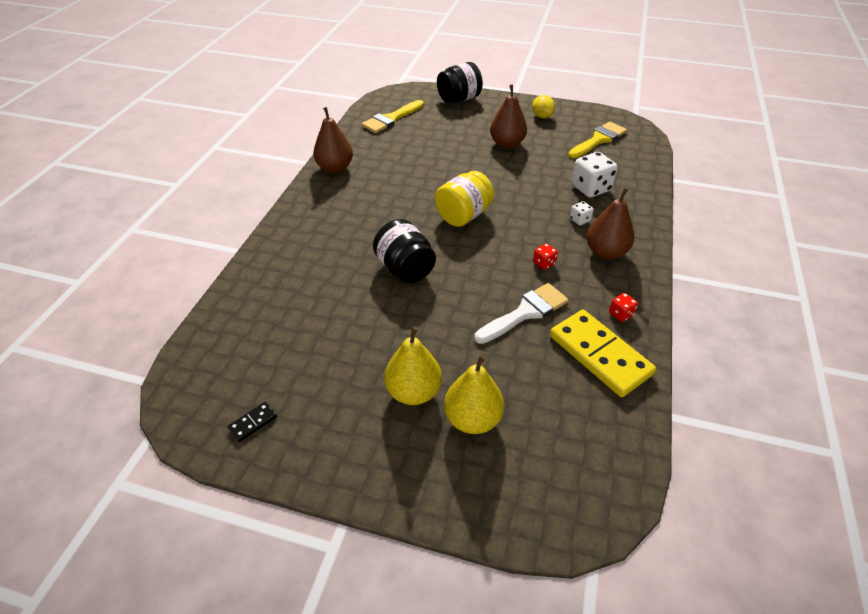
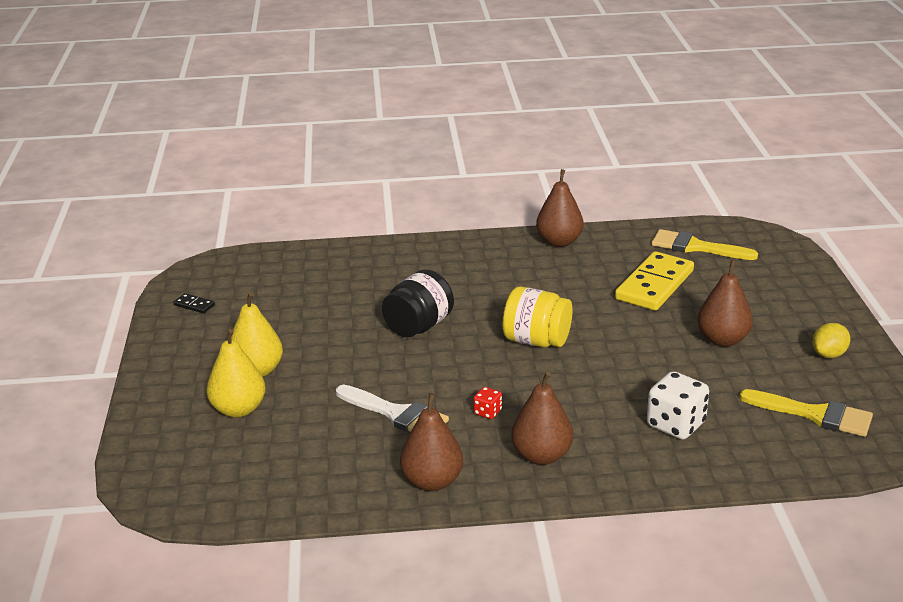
camera: 70 degrees right, 15 degrees down
black jar [437,62,483,103] -> none
yellow domino [550,310,656,397] -> yellow domino moved to [615,251,694,311]
white dice [570,201,594,225] -> none
red dice [609,293,638,322] -> brown pear [400,393,463,491]

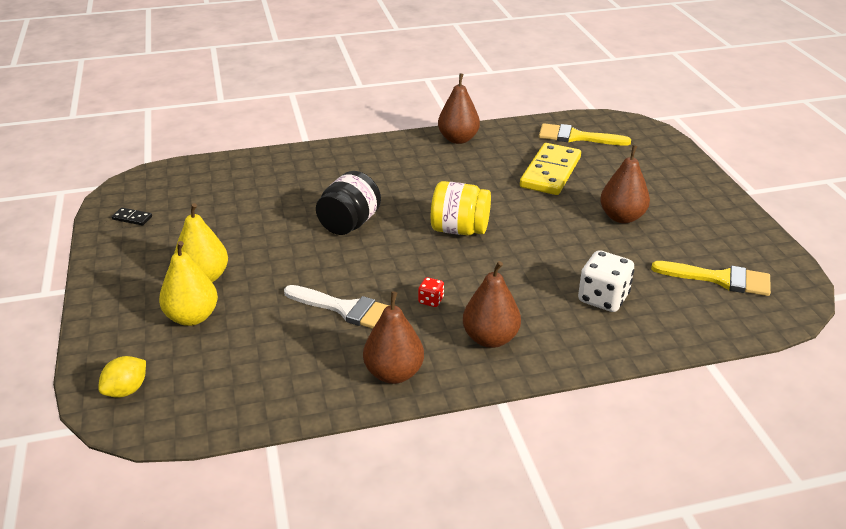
camera: 10 degrees left, 5 degrees up
yellow lemon [812,323,850,358] -> yellow lemon moved to [98,356,146,398]

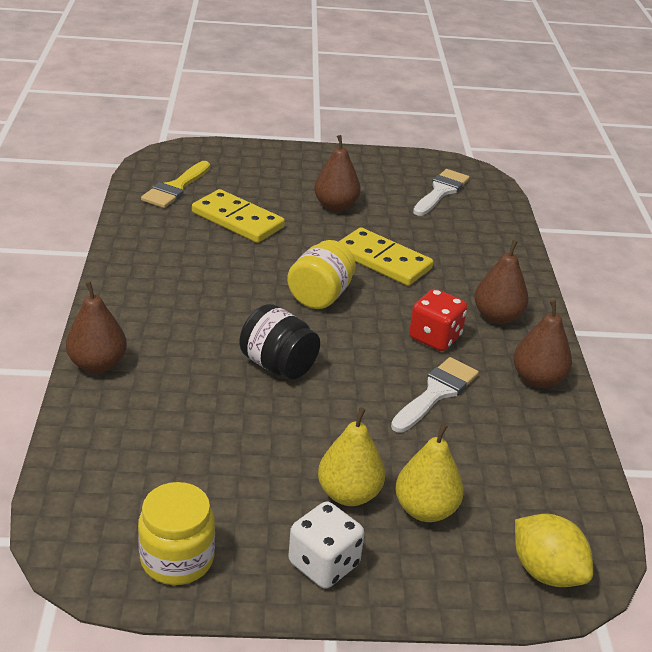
camera: 80 degrees left, 0 degrees up
yellow lemon [98,356,146,398] -> yellow lemon [515,514,593,587], size x1.50
black domino [112,207,152,225] -> yellow jar [138,482,215,585]
red dice [418,277,444,307] -> red dice [409,289,467,351], size x2.02
brown pear [438,73,480,144] -> brown pear moved to [66,281,127,373]
white dice [578,250,634,312] -> white dice moved to [288,501,364,589]
yellow brush [651,261,771,296] -> white brush [413,169,470,216]
none -> yellow domino [338,227,433,286]

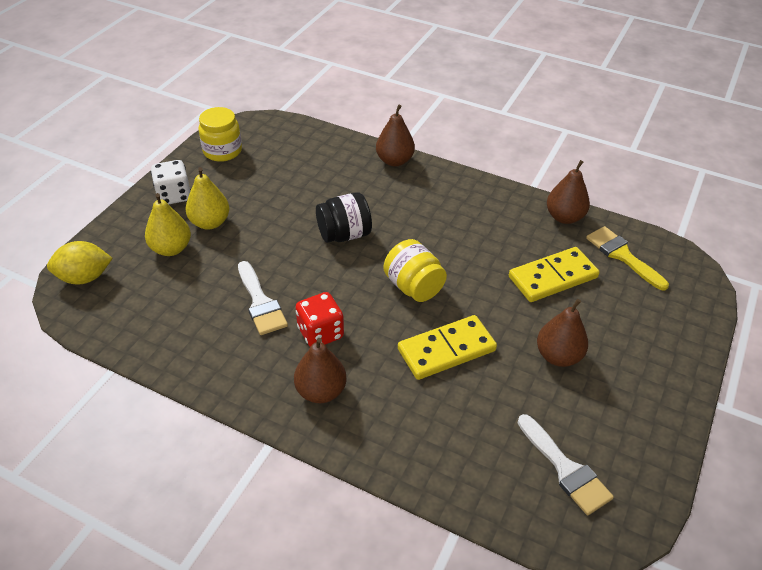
camera: 120 degrees right, 10 degrees up
brown pear [513,300,572,388] -> brown pear moved to [547,160,590,224]

